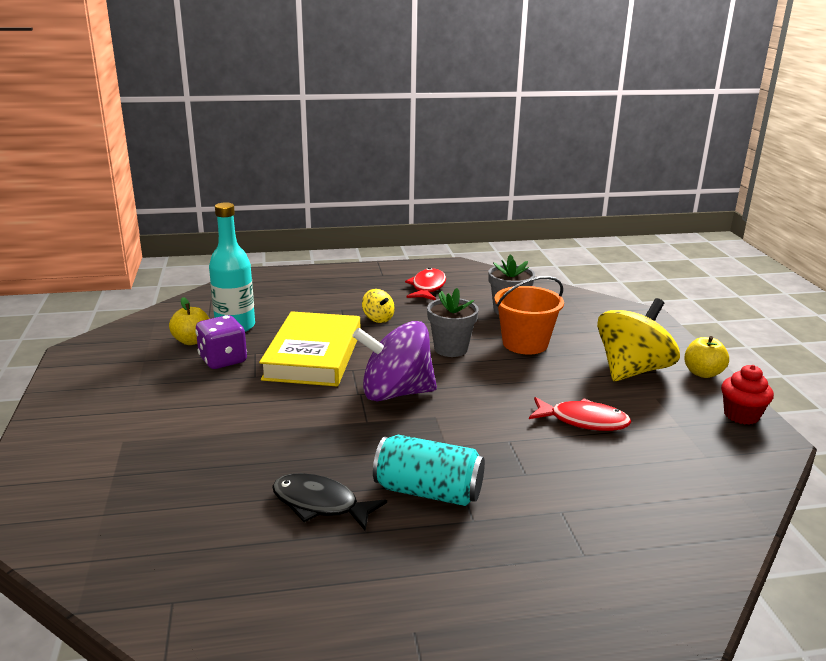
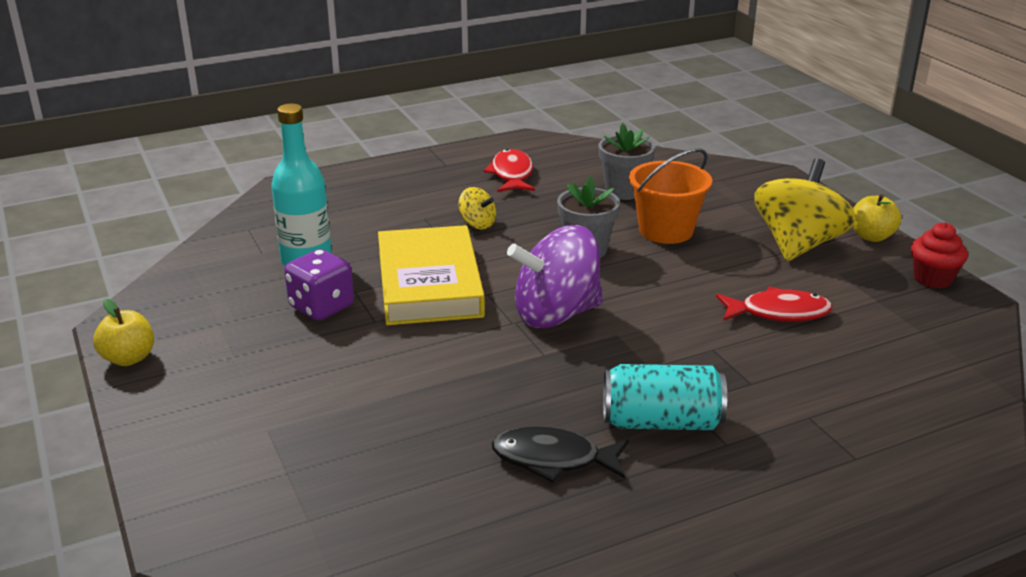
camera: 15 degrees left, 5 degrees up
yellow apple [169,297,209,345] -> yellow apple moved to [93,299,154,366]

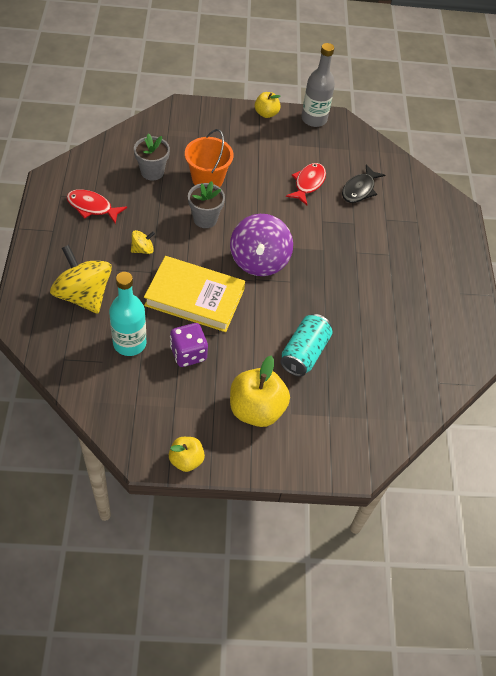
camera: 70 degrees left, 25 degrees up
black fish [492,427,629,482] -> black fish moved to [342,164,385,203]
turquoise can [603,364,727,430] -> turquoise can moved to [280,314,332,376]
yellow spinning top [754,158,856,261] -> yellow spinning top moved to [50,245,112,314]
red cupcake [911,222,968,289] -> grey bottle [301,43,335,127]
none -> yellow apple [230,356,290,427]

